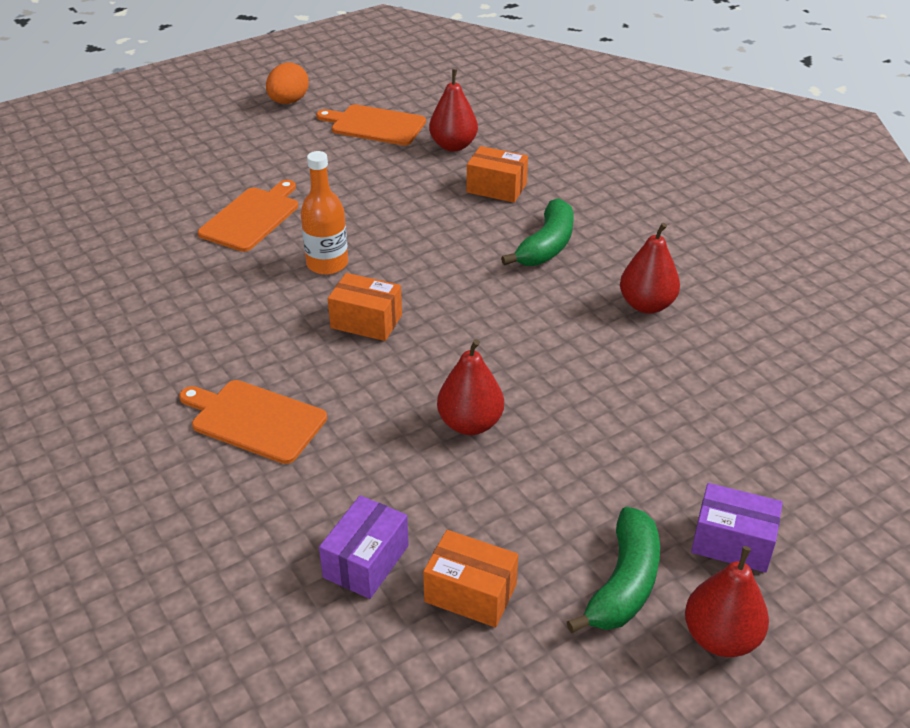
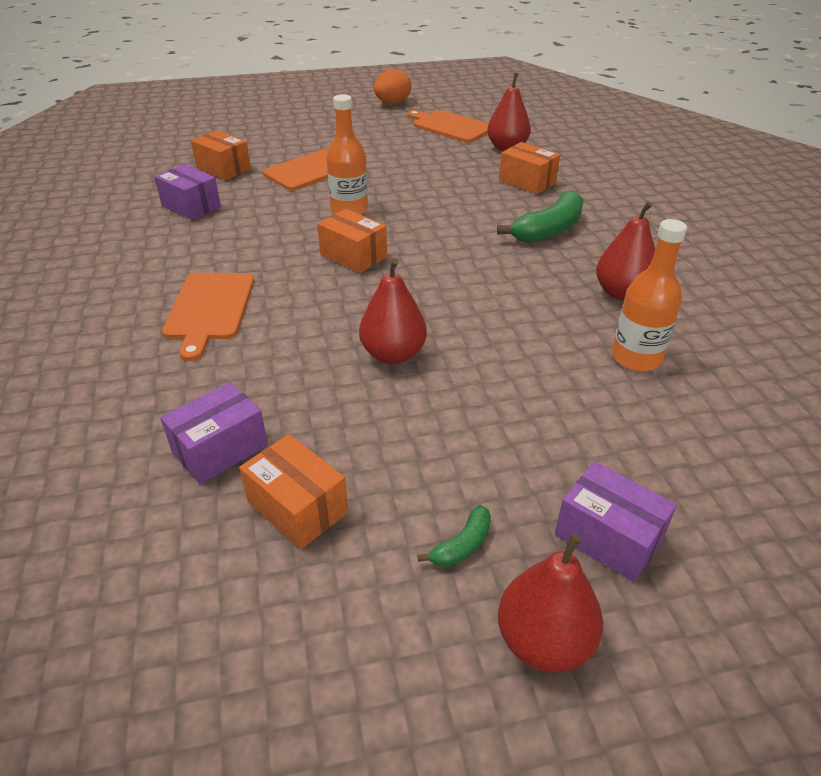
camera: 20 degrees right, 0 degrees up
orange cutting board [179,380,327,464] -> orange cutting board turned 135 degrees counterclockwise [162,273,254,361]
green banana [567,507,660,633] -> green banana [418,504,491,567], size x0.49
none -> purple box [154,164,221,220]
none -> orange box [191,130,251,180]
none -> orange bottle [612,219,687,372]

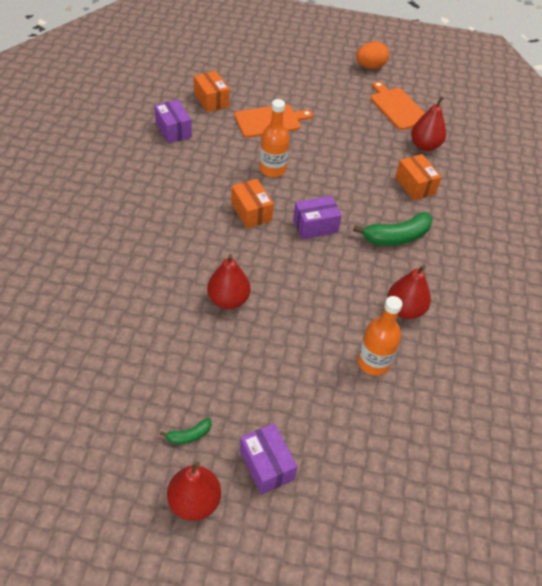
camera: 20 degrees right, 10 degrees up
purple box [160,382,268,484] -> purple box moved to [293,196,342,239]
orange cutting board [162,273,254,361] -> none
orange box [239,434,348,549] -> none

